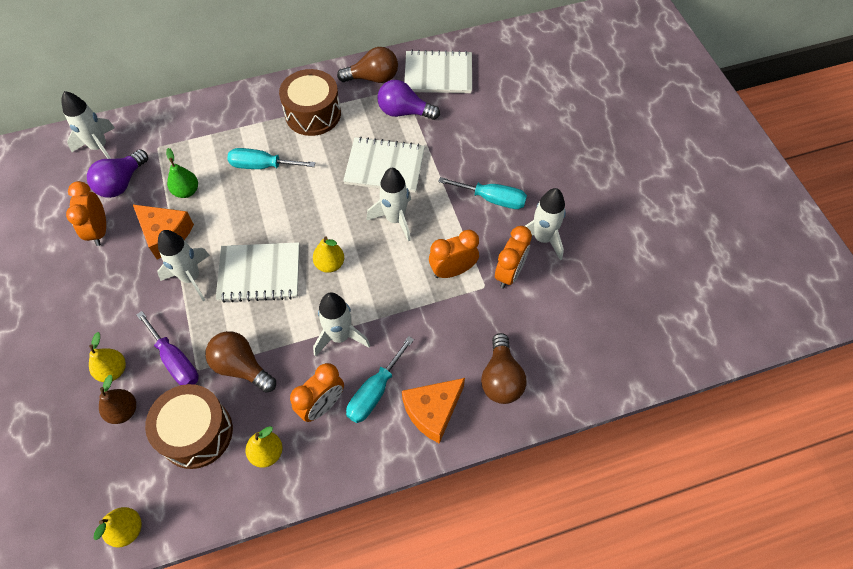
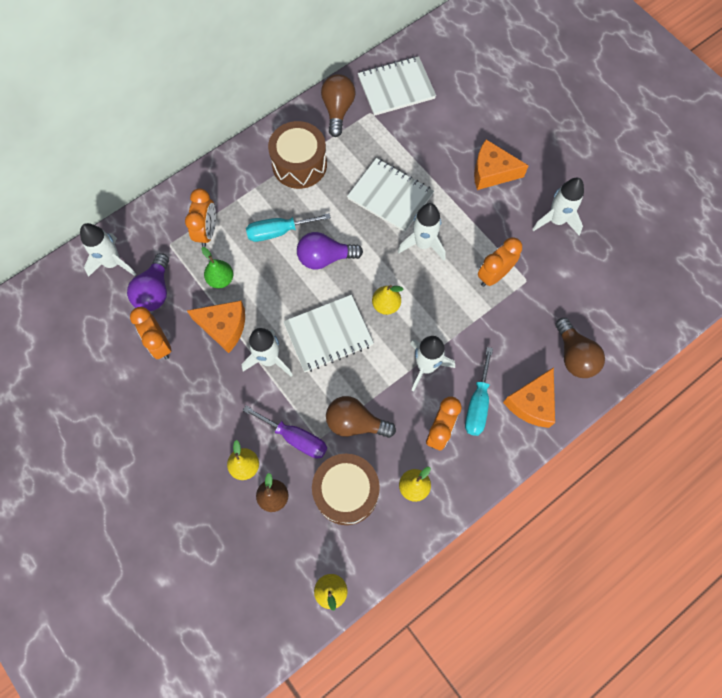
camera: 20 degrees left, 10 degrees up
brown light bulb [337,47,398,83] -> brown light bulb turned 60 degrees counterclockwise [321,74,355,137]
white notebook [343,137,425,193] -> white notebook turned 45 degrees clockwise [347,158,434,232]
purple light bulb [377,80,440,120] -> purple light bulb moved to [297,232,363,270]
turquoise screwdriver [438,177,527,209] -> none
orange clock [495,226,532,288] -> orange clock moved to [185,188,216,247]
none -> orange cheese [474,139,529,190]

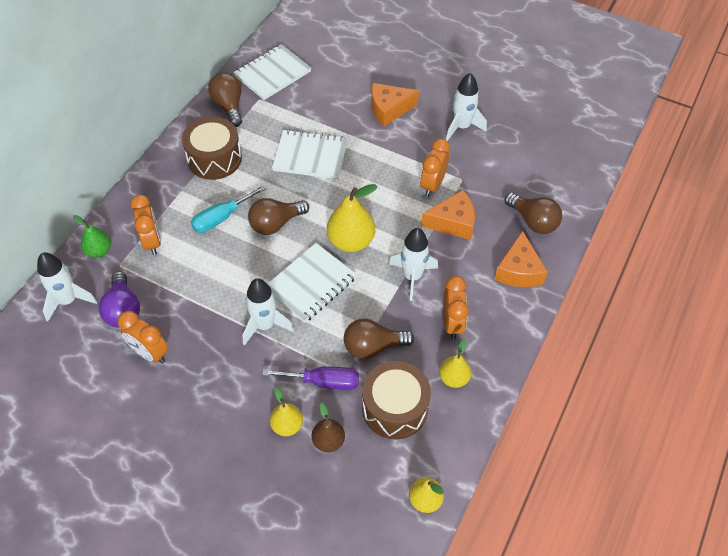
camera: 25 degrees left, 15 degrees down
orange cheese [187,301,245,353] -> orange cheese moved to [421,190,475,240]
green pear [201,247,233,289] -> green pear moved to [73,215,111,258]
purple light bulb [297,232,363,270] -> brown light bulb [248,198,309,235]
yellow pear [372,285,404,315] -> yellow pear [327,184,377,252], size x1.69
white rocket [398,203,446,261] -> none
turquoise screwdriver [465,347,493,436] -> none

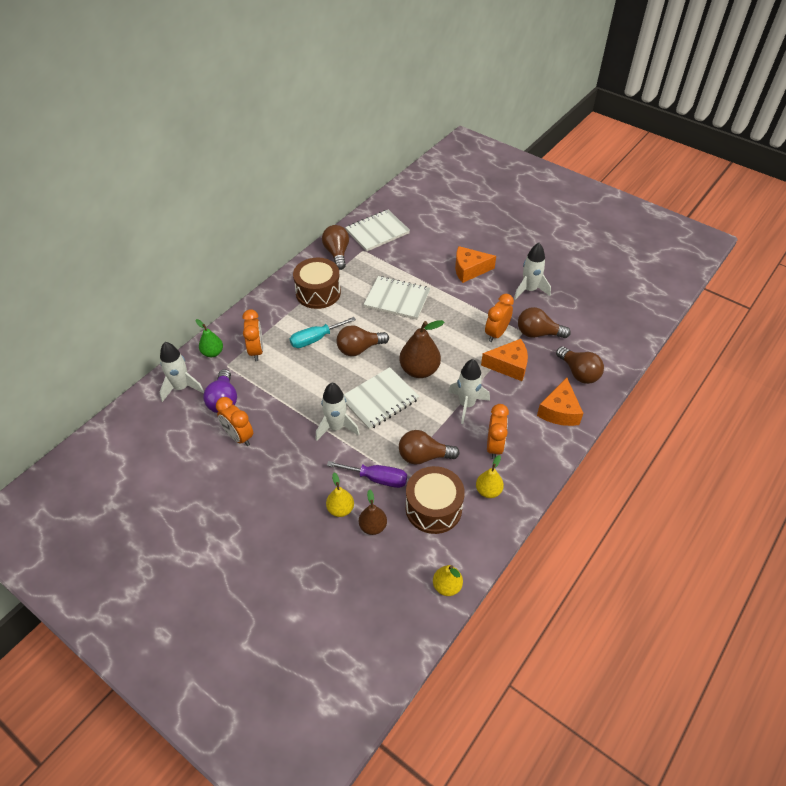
camera: 10 degrees right, 5 degrees down
yellow pear [327,184,377,252] -> brown pear [399,320,444,378]
none -> brown light bulb [518,307,571,338]

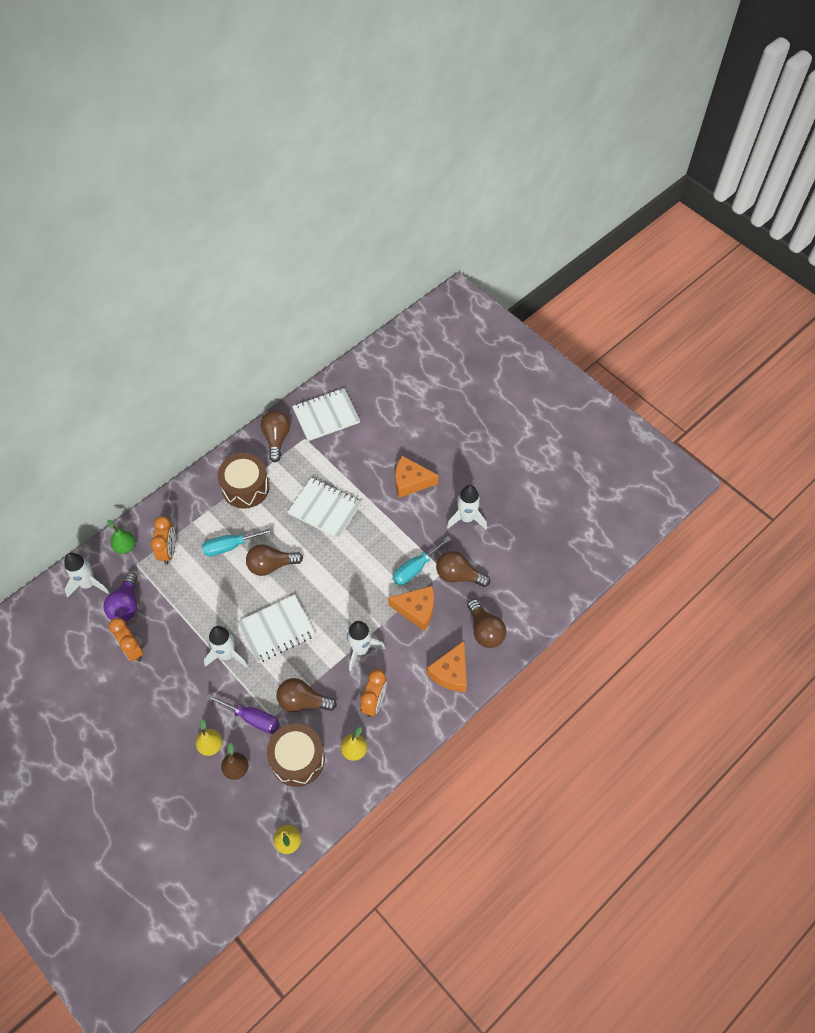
camera: 10 degrees right, 10 degrees up
brown pear [399,320,444,378] -> none
orange clock [485,294,514,342] -> turquoise screwdriver [393,536,451,585]

